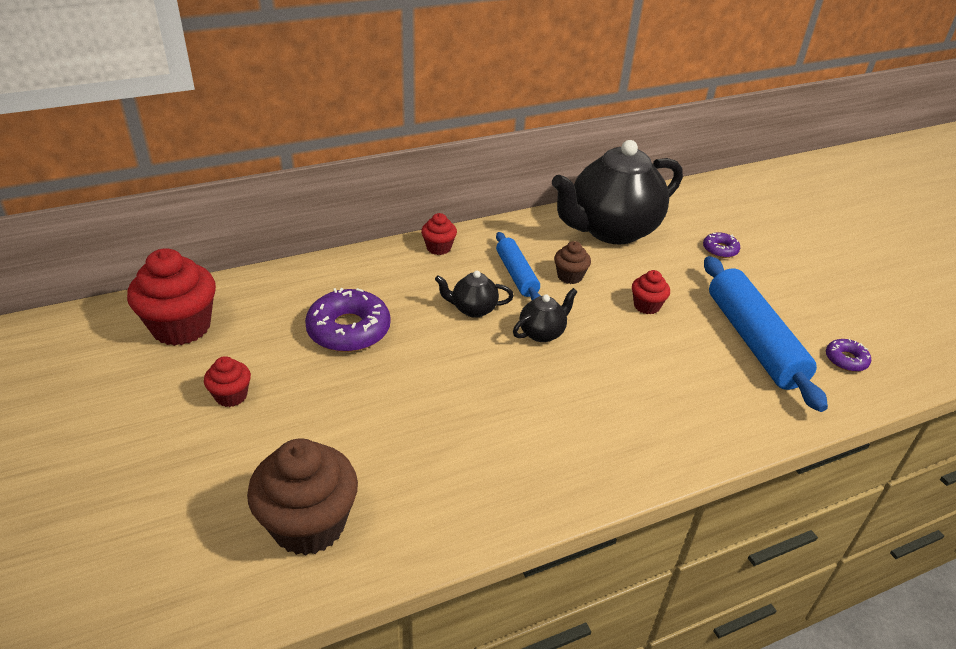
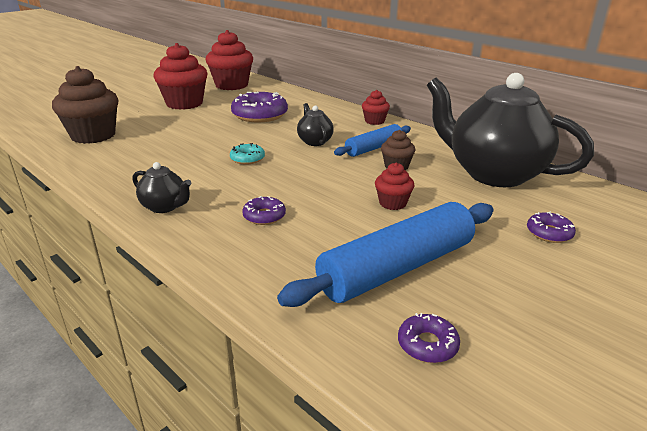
camera: 70 degrees right, 10 degrees down
red cupcake [204,356,251,407] -> red cupcake [154,43,208,110], size x1.99
black teapot [513,288,578,342] -> black teapot moved to [133,162,191,213]
none -> turquoise donut [230,143,265,164]
none -> purple donut [242,196,286,225]

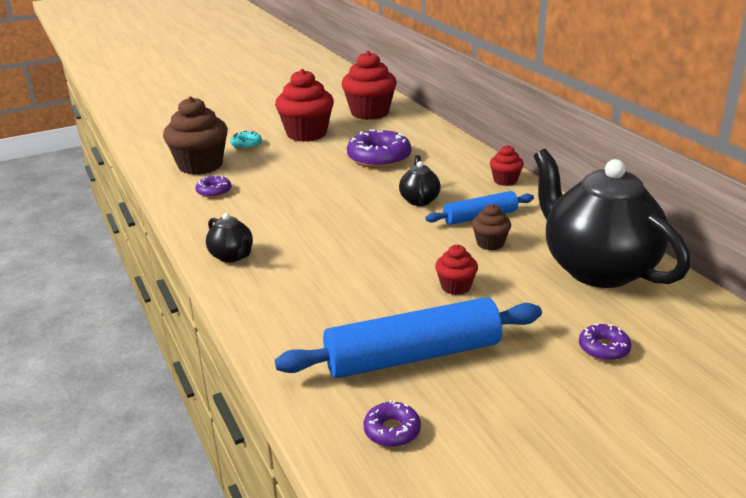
camera: 20 degrees right, 0 degrees up
turquoise donut [230,143,265,164] -> turquoise donut moved to [230,131,262,150]
purple donut [242,196,286,225] -> purple donut moved to [196,175,231,198]

